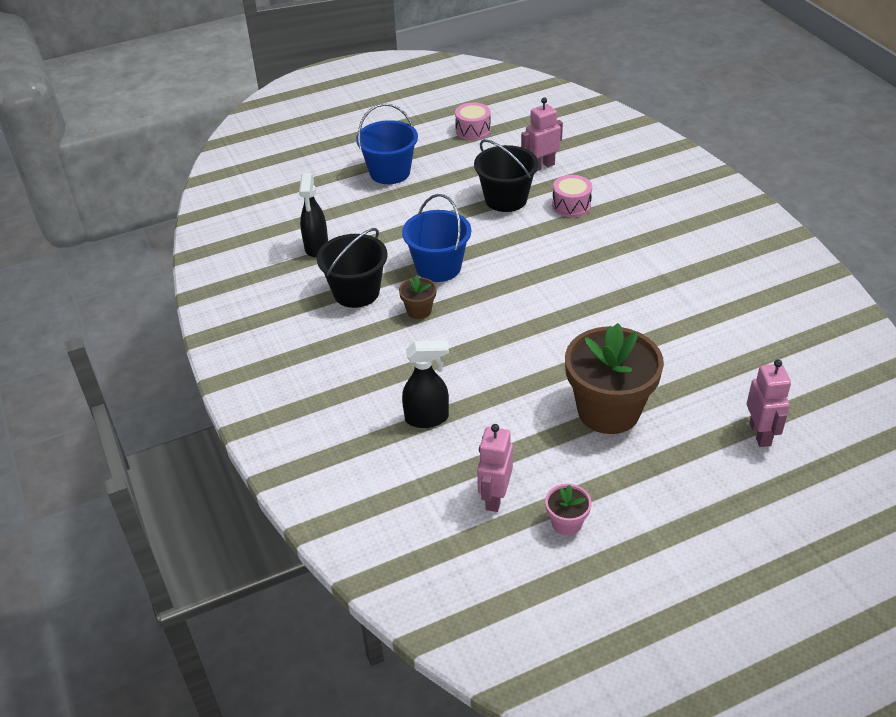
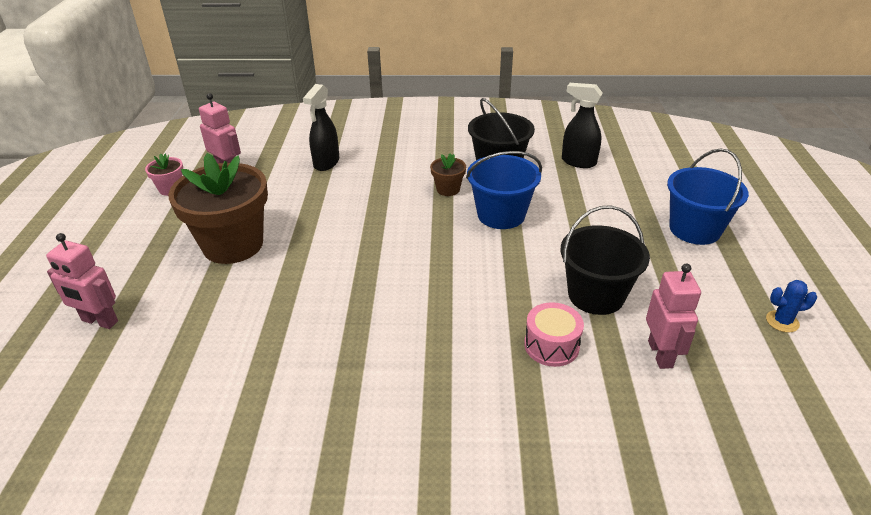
camera: 115 degrees right, 5 degrees down
pink drum [455,102,491,141] -> blue cactus [766,280,817,333]

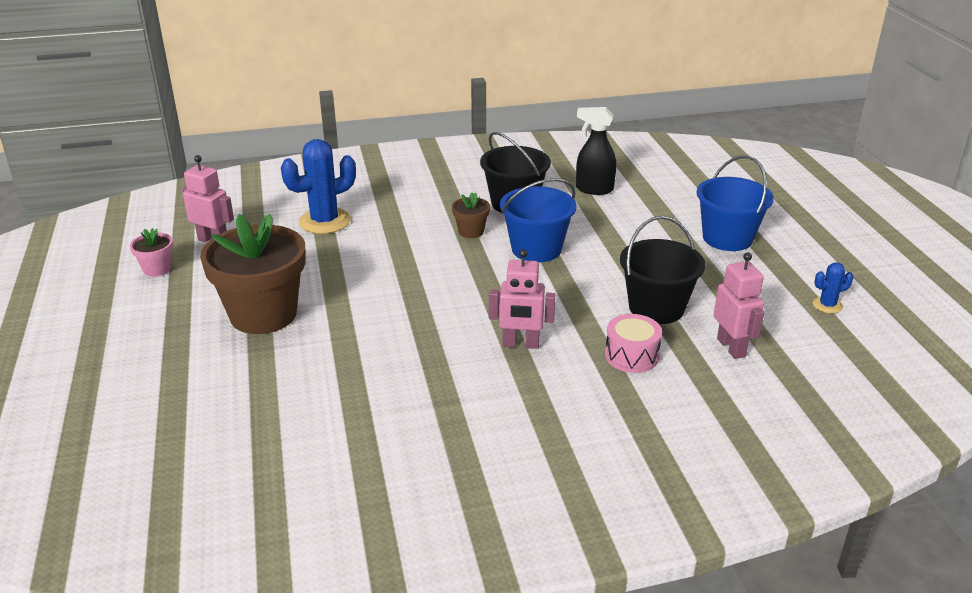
camera: 15 degrees left, 5 degrees down
pink robot [46,233,118,329] -> pink robot moved to [489,249,555,349]
black spray bottle [303,84,339,171] -> blue cactus [281,139,356,234]

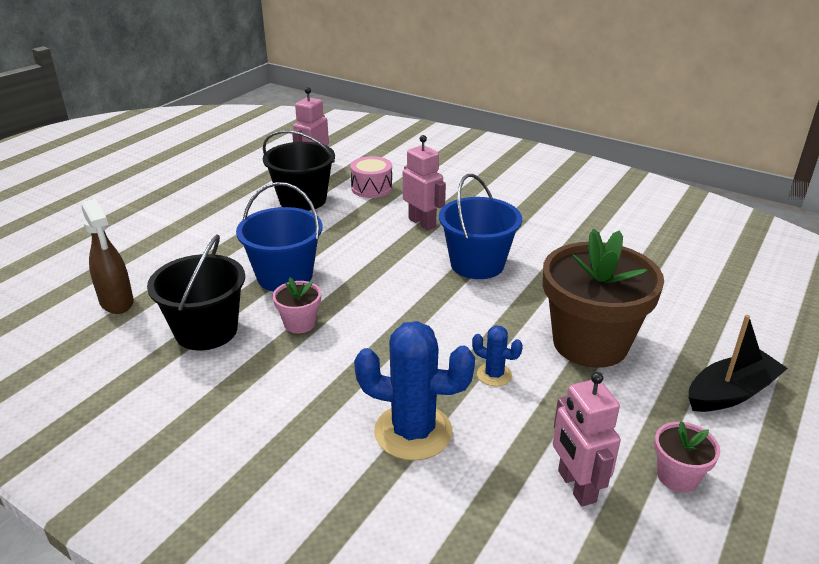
camera: 135 degrees left, 0 degrees up
brown flower pot [452,192,490,238] -> pink flower pot [273,277,321,333]
black spray bottle [576,107,616,195] -> brown spray bottle [82,199,134,314]
blue bucket [696,155,774,251] -> blue bucket moved to [439,174,522,279]
blue cactus [813,262,853,314] -> blue cactus moved to [472,326,523,386]
none -> black boat [689,315,788,412]

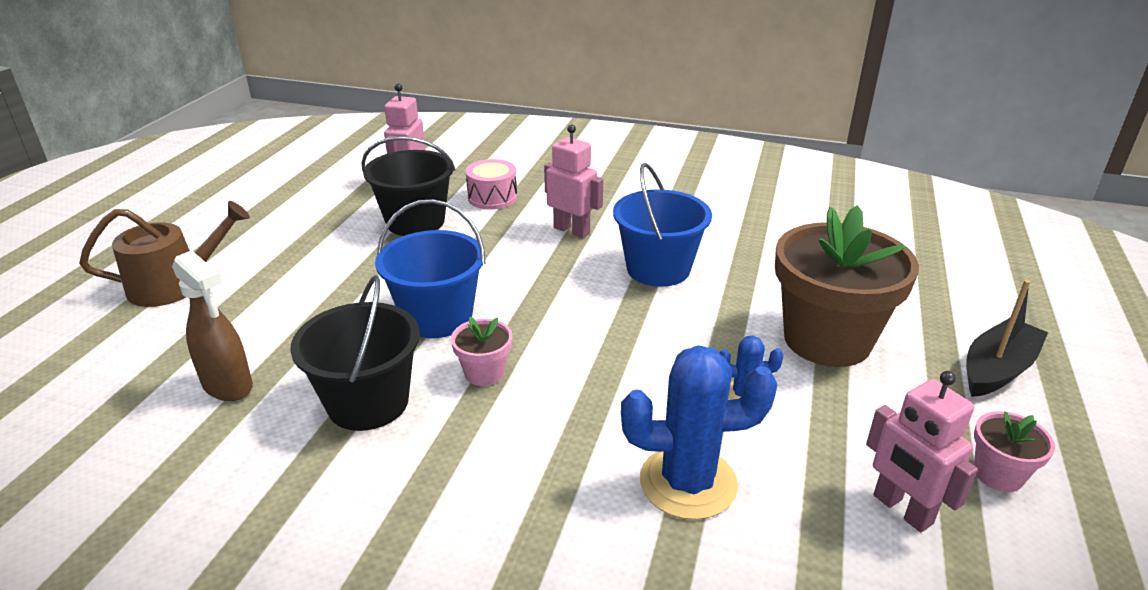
camera: 15 degrees left, 0 degrees up
none -> brown watering can [79,201,250,307]

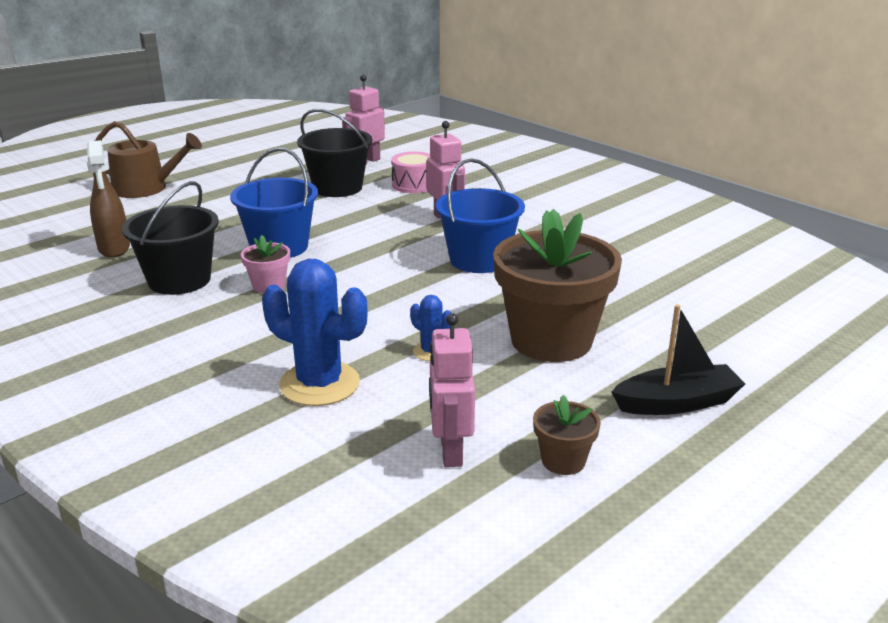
camera: 30 degrees right, 5 degrees down
pink flower pot [974,411,1055,492] -> brown flower pot [533,395,601,475]

